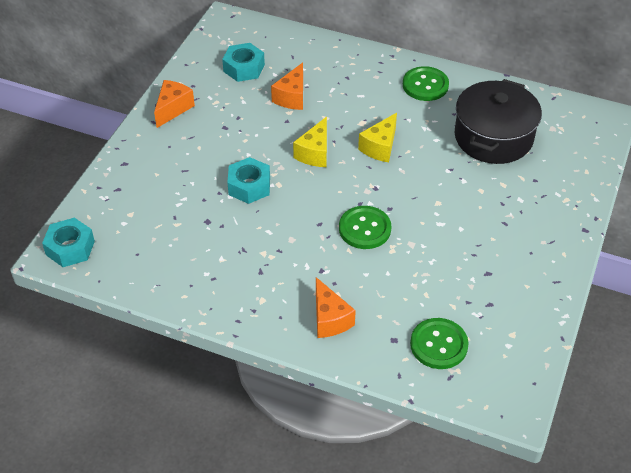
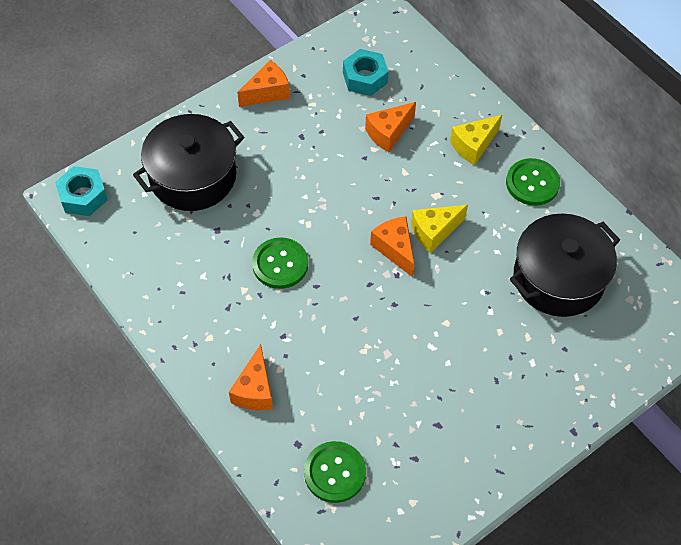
camera: 30 degrees right, 10 degrees up
turquoise nut [227,157,270,204] -> none
yellow cheese [293,117,327,167] -> yellow cheese moved to [450,115,502,166]
green button [339,206,391,249] -> green button moved to [252,237,308,289]
none -> black pot [133,114,244,211]
none -> orange cheese [370,216,414,277]

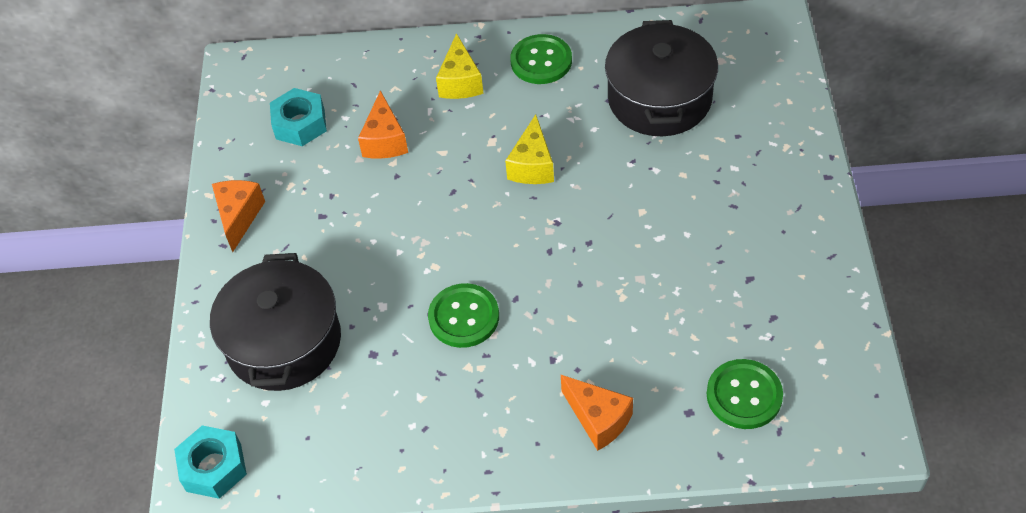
camera: 50 degrees left, 5 degrees down
orange cheese [370,216,414,277] -> none

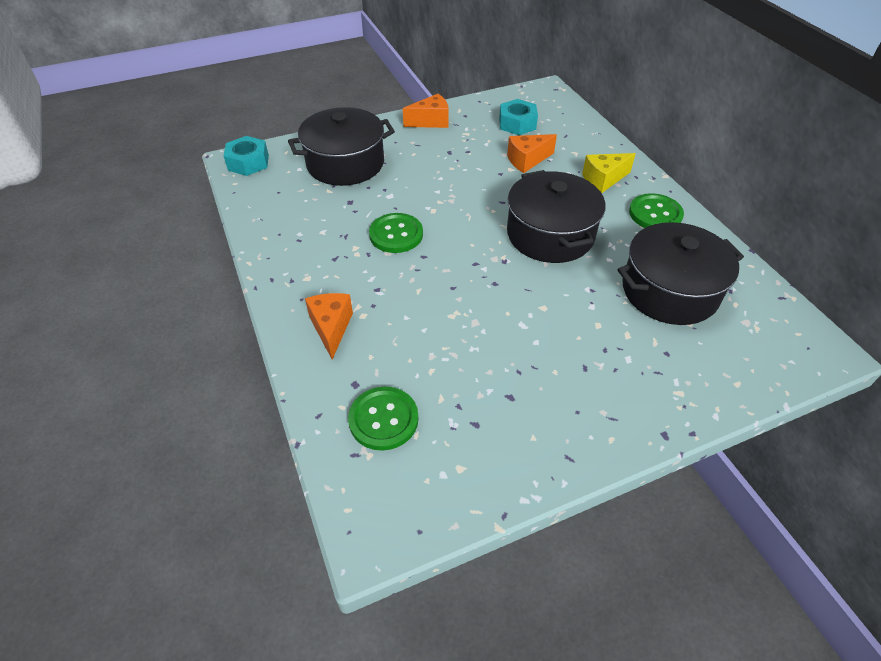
camera: 65 degrees right, 5 degrees down
yellow cheese [505,114,554,184] -> black pot [507,170,606,263]
orange cheese [561,375,633,451] -> orange cheese turned 150 degrees clockwise [305,293,353,360]

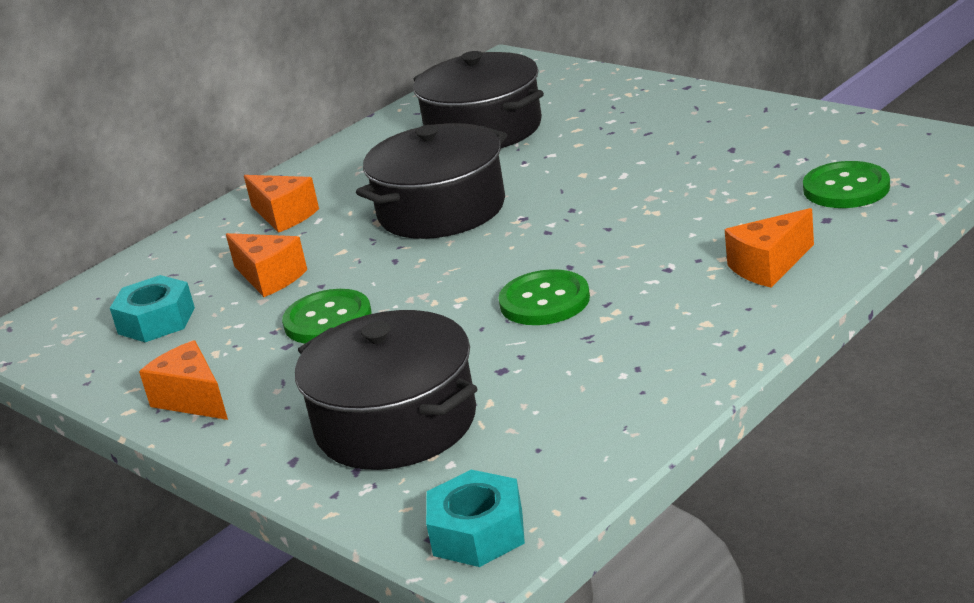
camera: 110 degrees left, 20 degrees down
yellow cheese [582,153,636,193] -> orange cheese [244,175,319,233]
green button [629,193,684,228] -> green button moved to [282,289,372,344]

